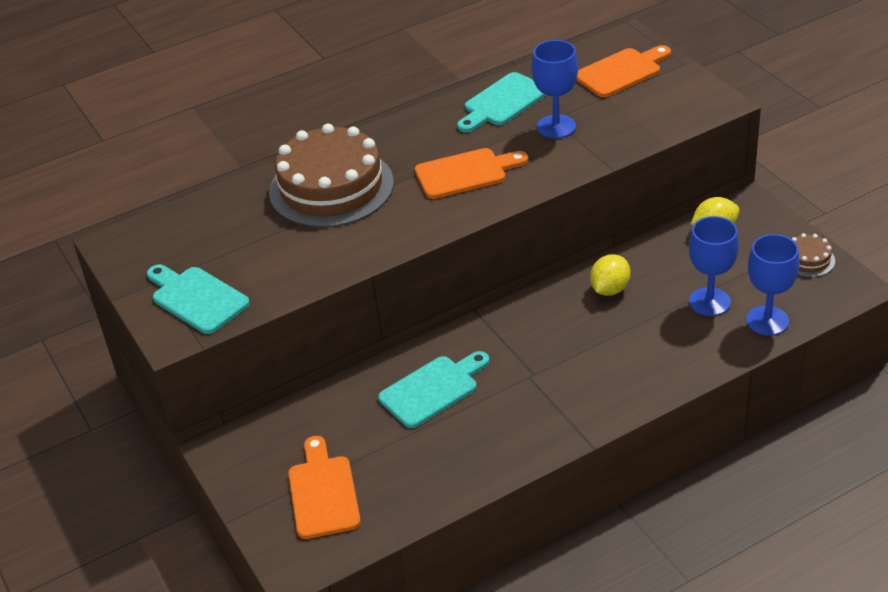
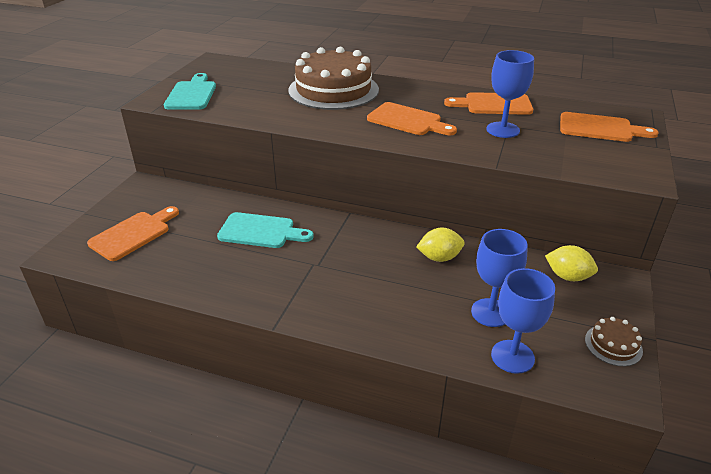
camera: 45 degrees right, 5 degrees down
turquoise cutting board [457,72,546,132] -> orange cutting board [444,92,533,115]

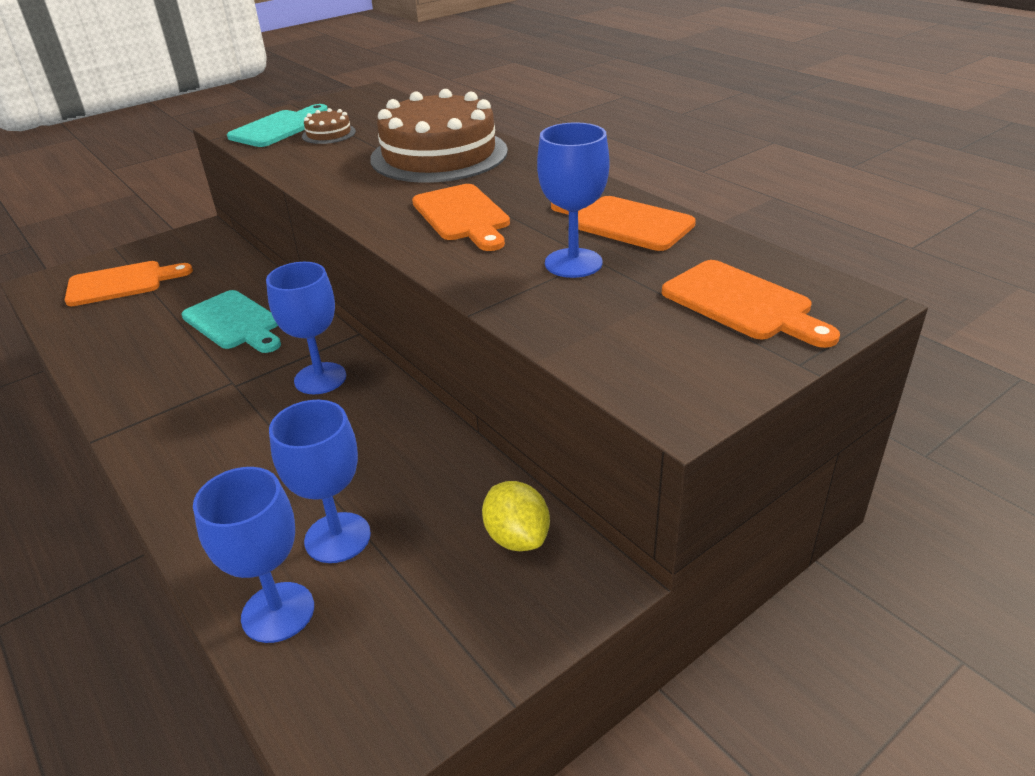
camera: 35 degrees right, 0 degrees up
yellow lemon [416,228,465,262] -> none
brown cake [585,317,643,366] -> brown cake moved to [302,108,356,144]
none -> blue goblet [266,262,346,394]

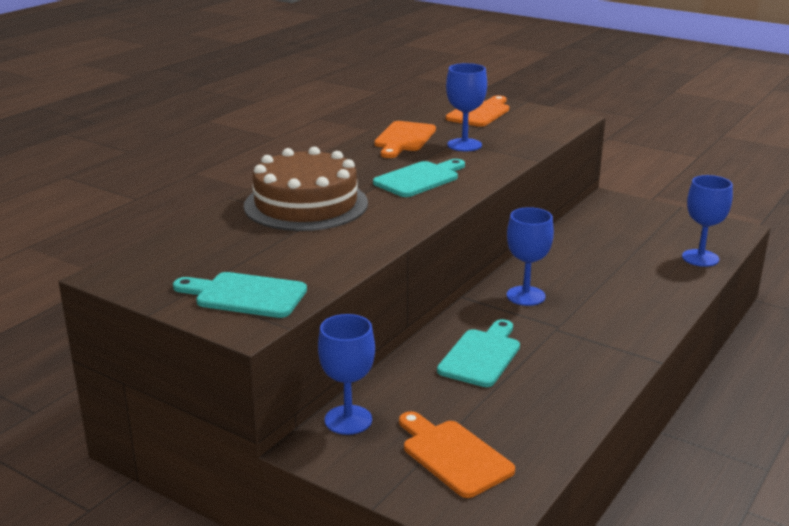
camera: 110 degrees left, 10 degrees down
blue goblet [269,400,371,563] -> blue goblet moved to [318,314,375,435]
brown cake [302,108,356,144] -> none
orange cutting board [412,184,510,251] -> turquoise cutting board [373,159,465,197]
yellow lemon [482,481,550,551] -> none

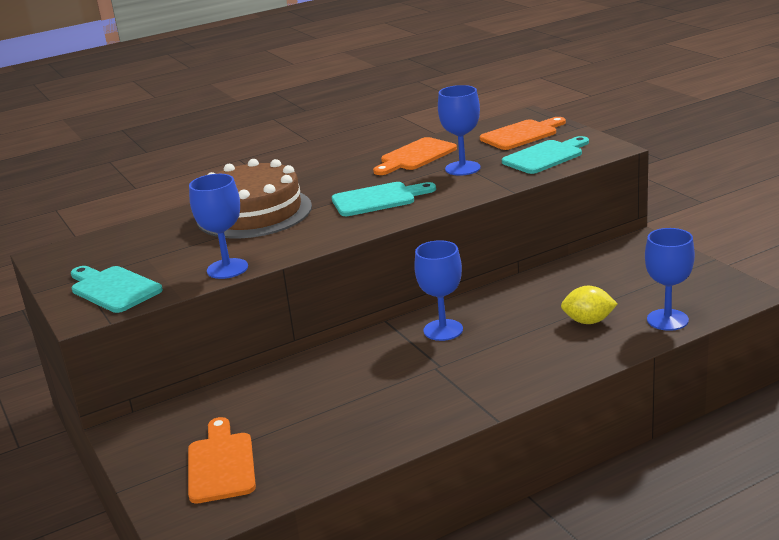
camera: 30 degrees right, 0 degrees up
blue goblet [318,314,375,435] -> blue goblet moved to [189,174,248,279]
turquoise cutting board [437,319,520,387] -> turquoise cutting board moved to [502,136,589,174]
none -> yellow lemon [561,286,618,324]

